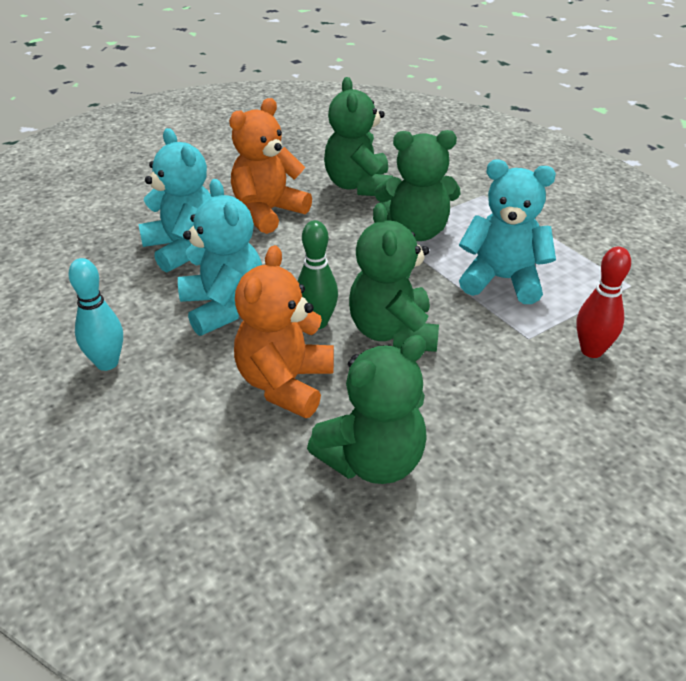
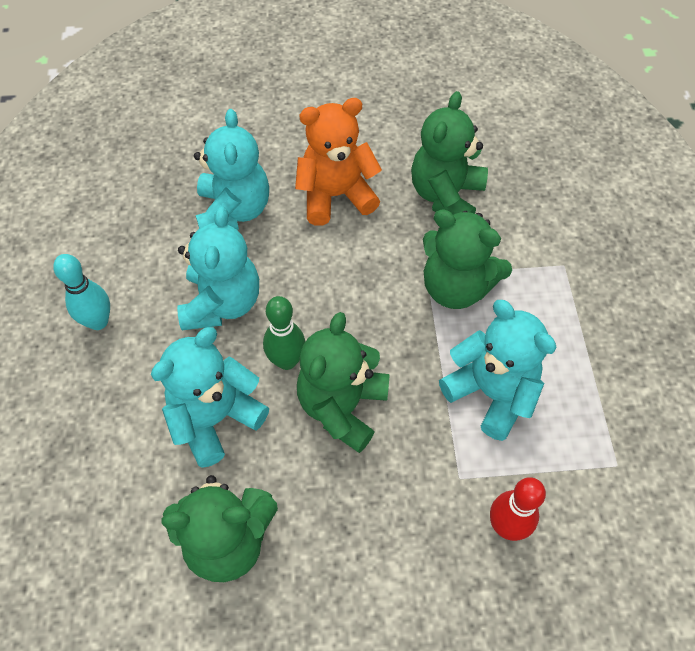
camera: 30 degrees right, 20 degrees up
orange teddy bear [234,245,334,418] -> turquoise teddy bear [151,327,269,468]

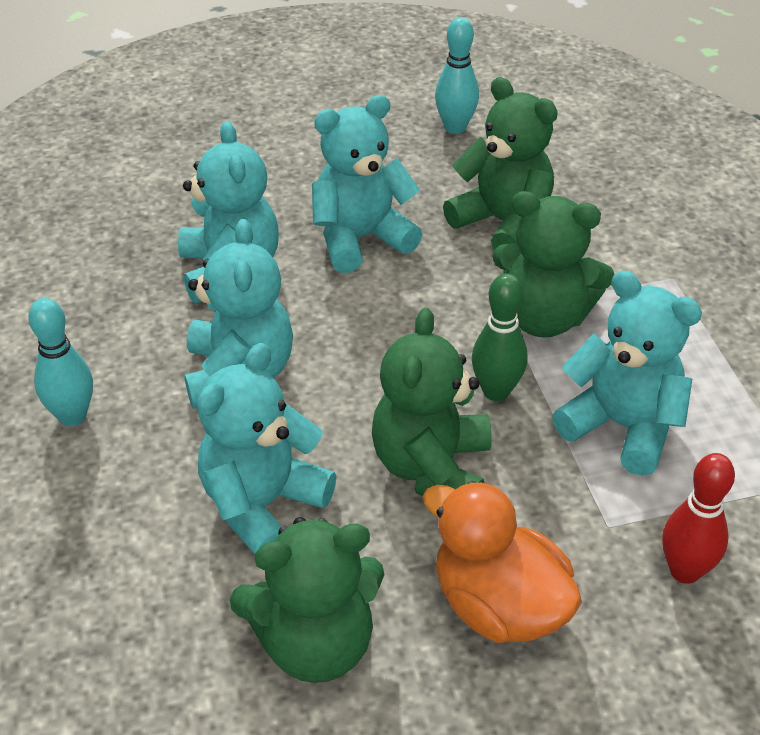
camera: 10 degrees left, 15 degrees down
green bowling pin [263,296,305,370] -> green bowling pin moved to [472,273,527,401]
orange teddy bear [295,98,382,226] -> turquoise teddy bear [312,95,422,273]
green teddy bear [411,91,488,215] -> green teddy bear turned 120 degrees clockwise [443,77,558,250]
none -> orange duck [423,481,582,643]
none -> turquoise bowling pin [435,17,479,134]

